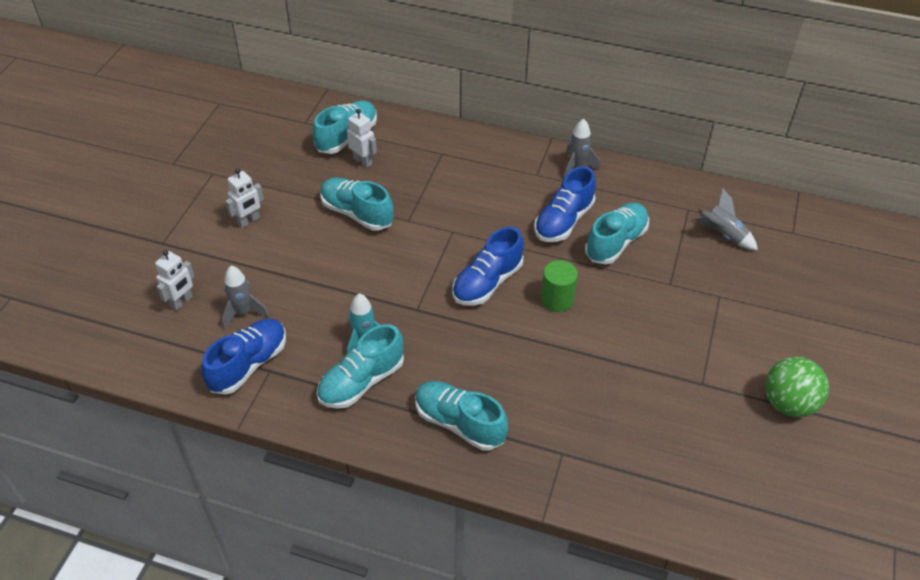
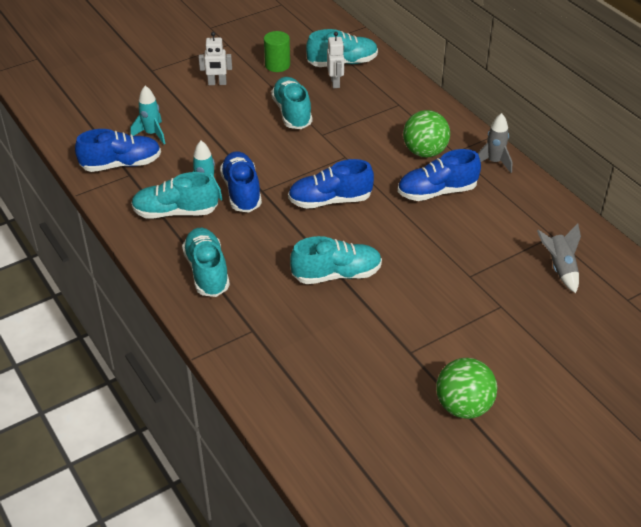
camera: 40 degrees right, 5 degrees down
white robot [155,250,195,311] -> none
grey rocket [222,266,269,330] -> turquoise rocket [131,86,165,144]
green cylinder [541,260,578,312] -> green cylinder moved to [264,31,290,72]
turquoise shoe [585,203,649,264] -> turquoise shoe moved to [290,236,382,284]
none -> blue shoe [220,151,262,213]
none -> green ball [403,110,450,157]

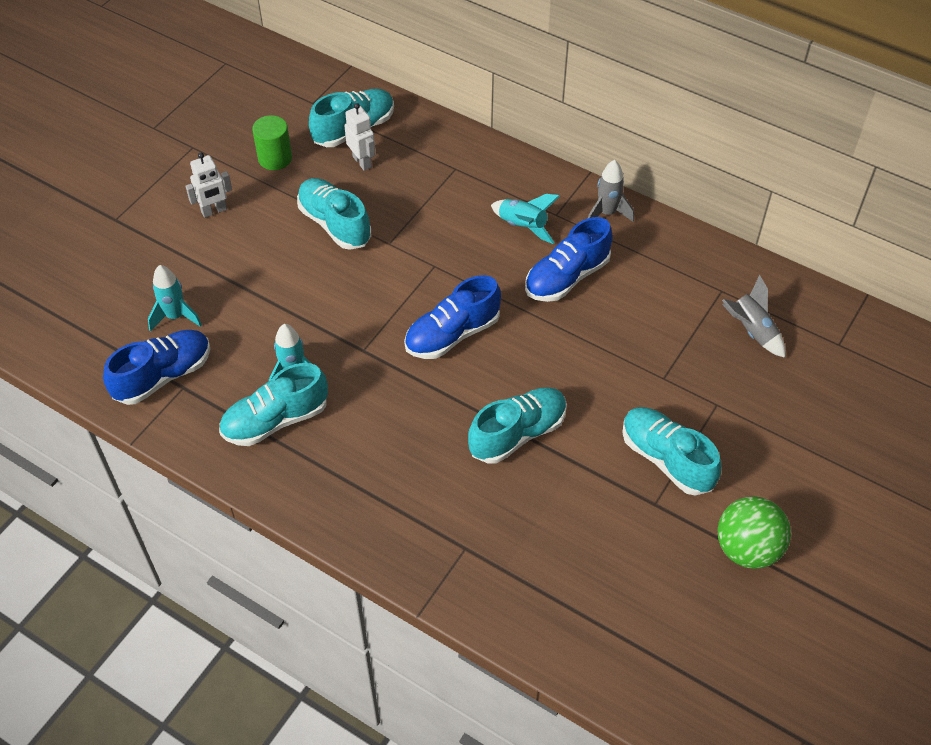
camera: 25 degrees left, 10 degrees up
turquoise shoe [182,228,230,297] -> turquoise shoe moved to [622,407,721,496]
blue shoe [220,151,262,213] -> none
green ball [403,110,450,157] -> turquoise rocket [491,194,560,244]

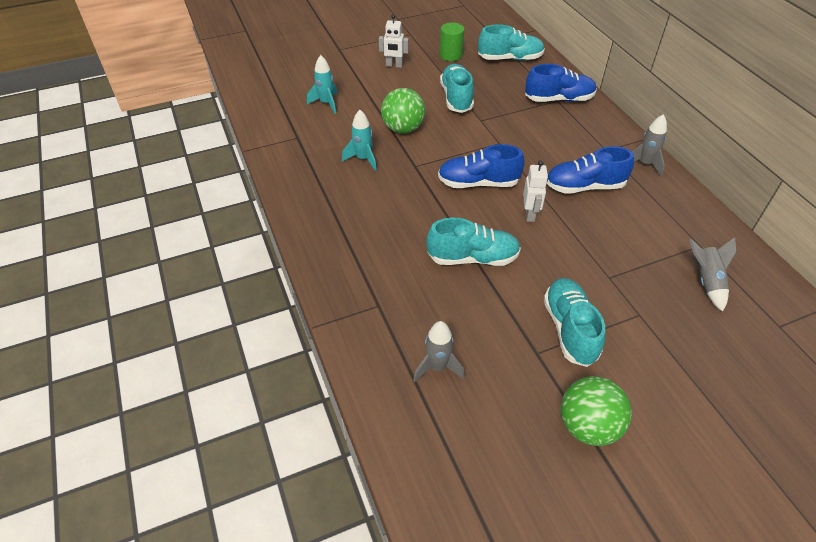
camera: 35 degrees right, 5 degrees down
blue shoe [103,330,210,405] -> blue shoe moved to [525,64,597,102]
turquoise shoe [219,363,328,446] -> none
white robot [345,103,375,171] -> white robot moved to [523,160,548,222]
turquoise rocket [491,194,560,244] -> none
none -> green ball [381,88,425,134]
none -> grey rocket [413,321,465,382]

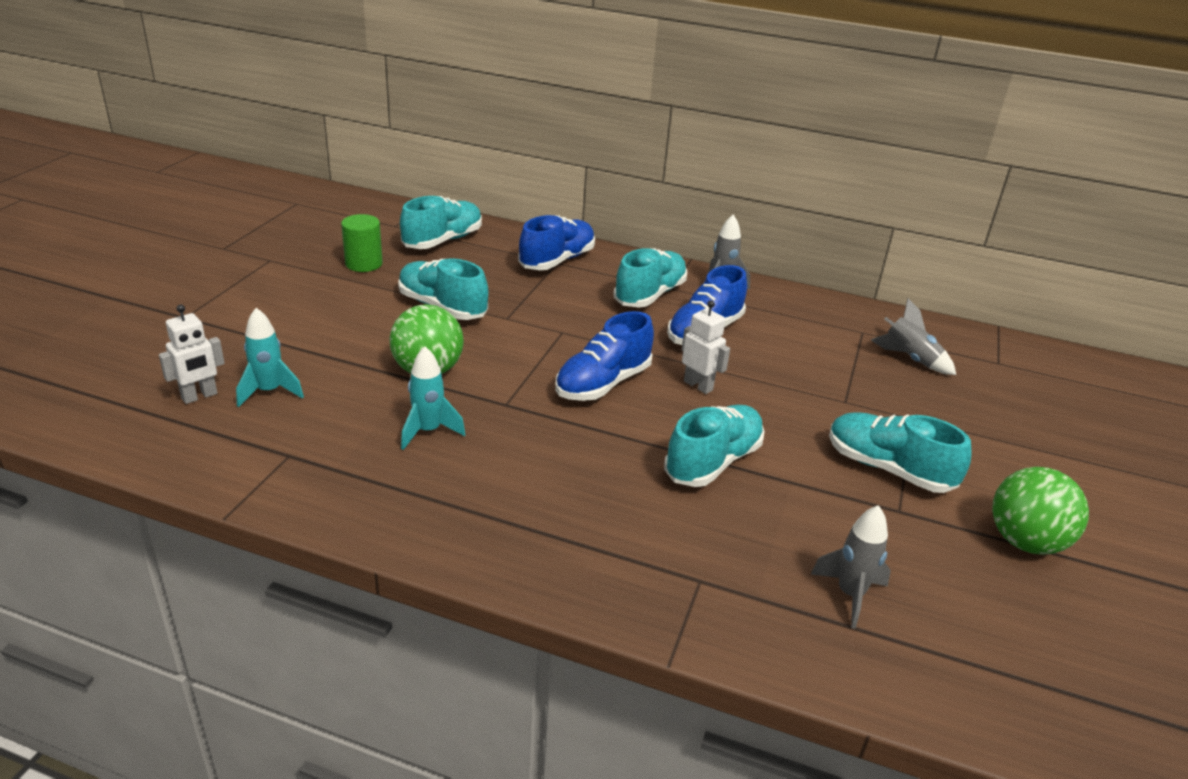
camera: 50 degrees left, 15 degrees down
white robot [379,14,409,68] -> white robot moved to [159,304,225,404]
none -> turquoise shoe [614,248,687,307]

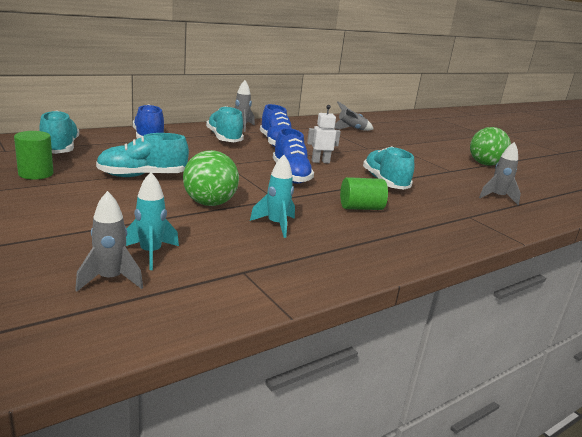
camera: 55 degrees left, 10 degrees down
white robot [159,304,225,404] -> grey rocket [75,191,143,292]
turquoise shoe [829,412,972,493] -> none
none -> green cylinder [340,177,388,210]

